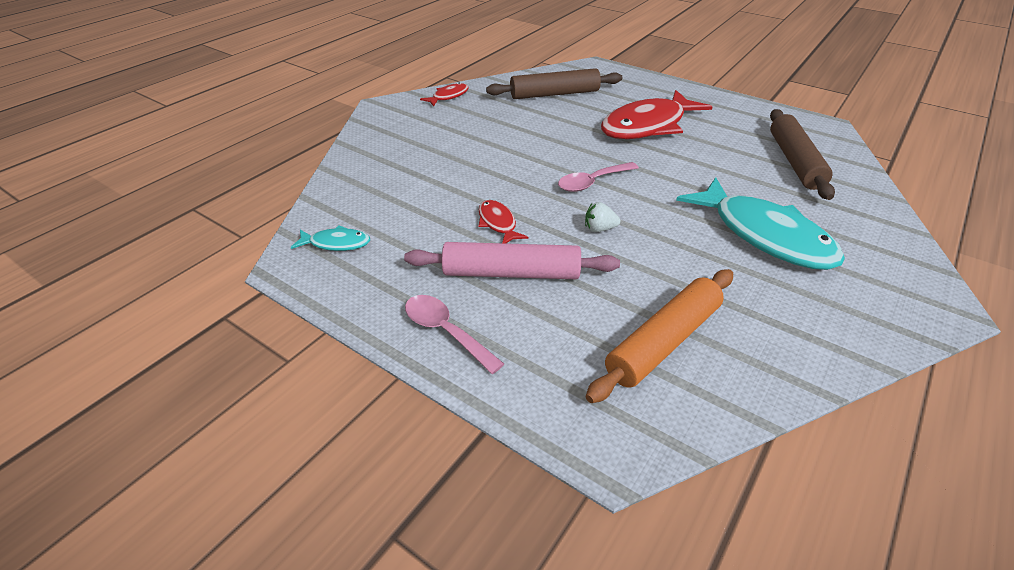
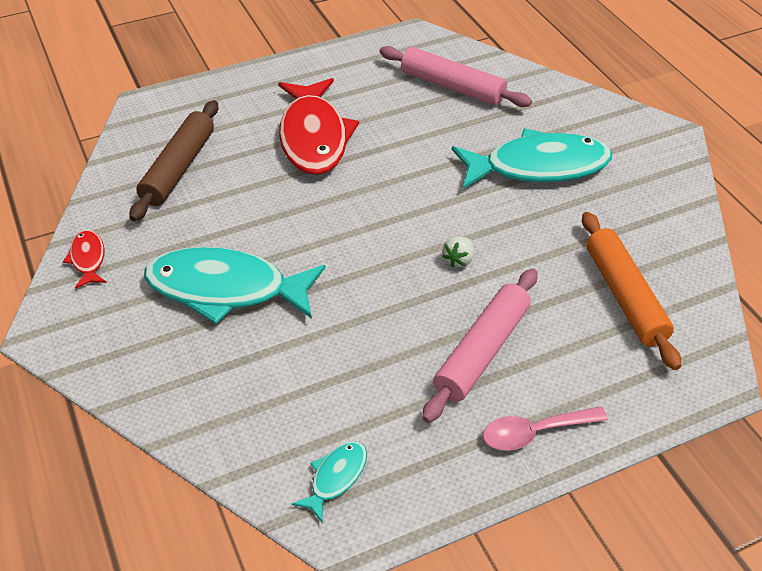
camera: 60 degrees left, 5 degrees up
red fish [478,200,528,243] -> none
pink spoon [558,162,639,192] -> none
brown rolling pin [770,109,835,200] -> pink rolling pin [379,46,532,107]
none -> turquoise fish [144,247,325,324]

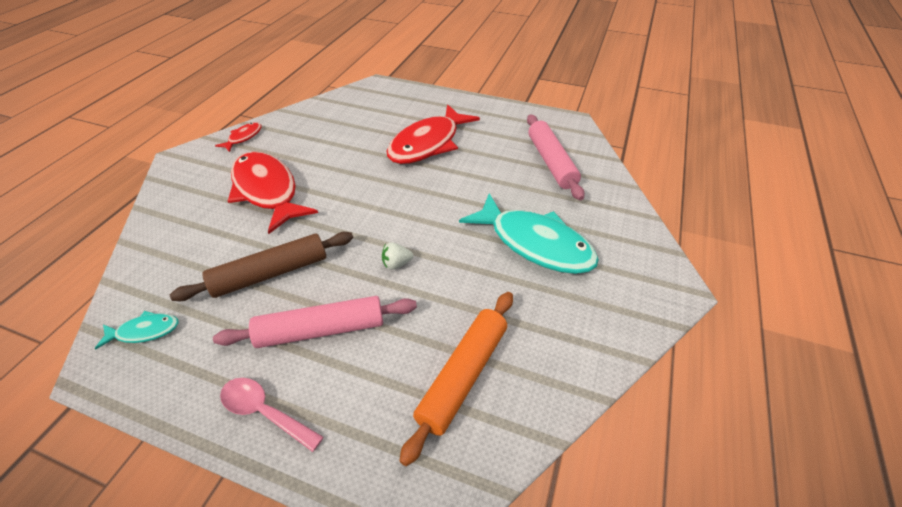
camera: 45 degrees right, 0 degrees up
brown rolling pin [129,100,219,222] -> brown rolling pin moved to [170,232,353,301]
turquoise fish [144,247,325,324] -> red fish [228,152,318,234]

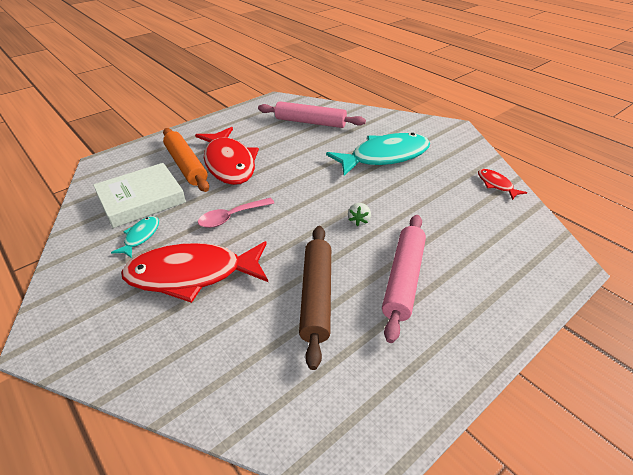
camera: 60 degrees left, 5 degrees down
turquoise fish [95,311,179,349] -> turquoise fish moved to [111,216,159,258]
red fish [215,122,262,152] -> red fish moved to [478,169,527,200]
pink spoon [220,378,324,452] -> pink spoon moved to [198,198,274,228]
orange rolling pin [399,292,513,466] -> orange rolling pin moved to [163,128,209,192]
none -> white book [93,163,186,228]

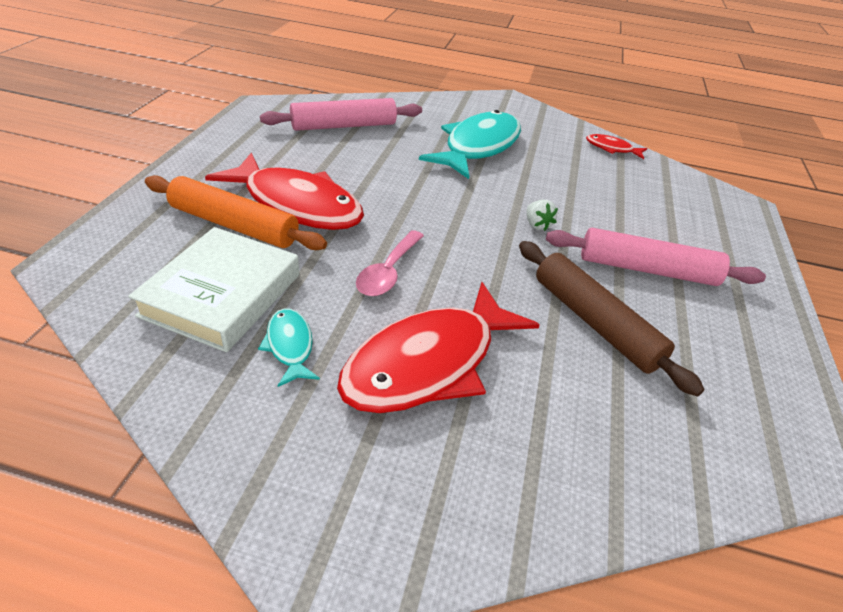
camera: 40 degrees left, 0 degrees up
pink rolling pin [382,215,426,343] -> pink rolling pin turned 60 degrees counterclockwise [546,228,766,286]

